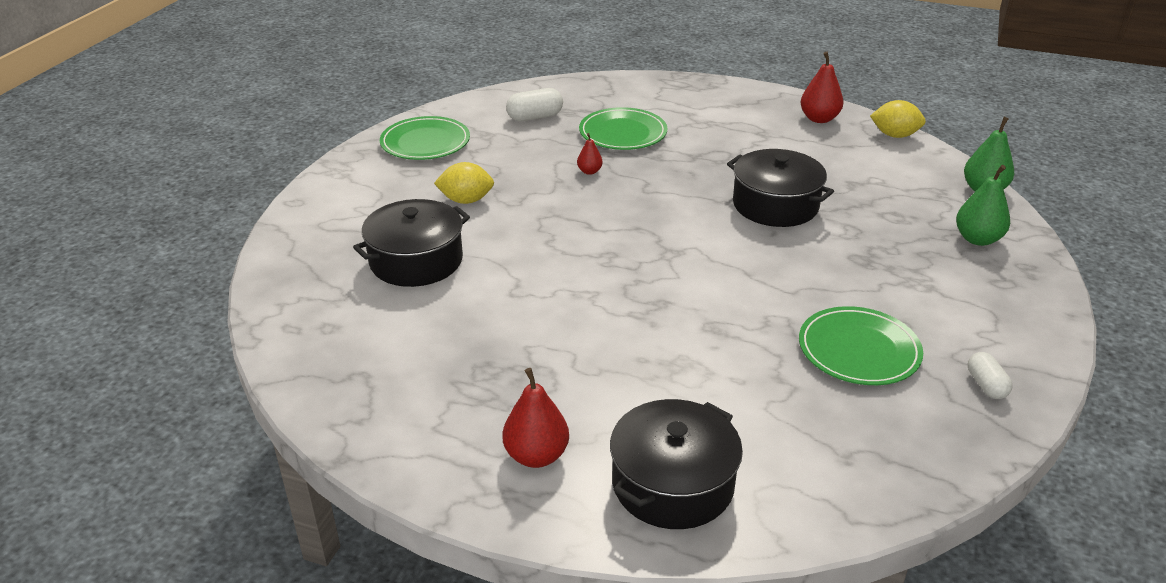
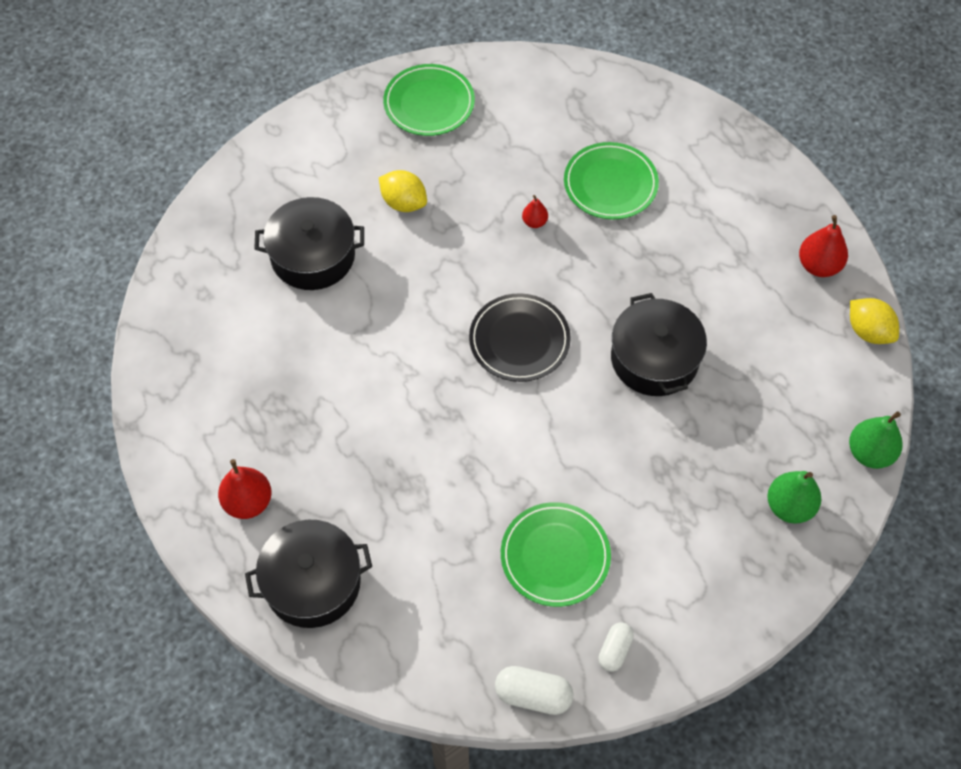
camera: 35 degrees right, 25 degrees up
white capsule [506,88,563,121] -> white capsule moved to [495,666,574,715]
none -> black plate [469,293,571,382]

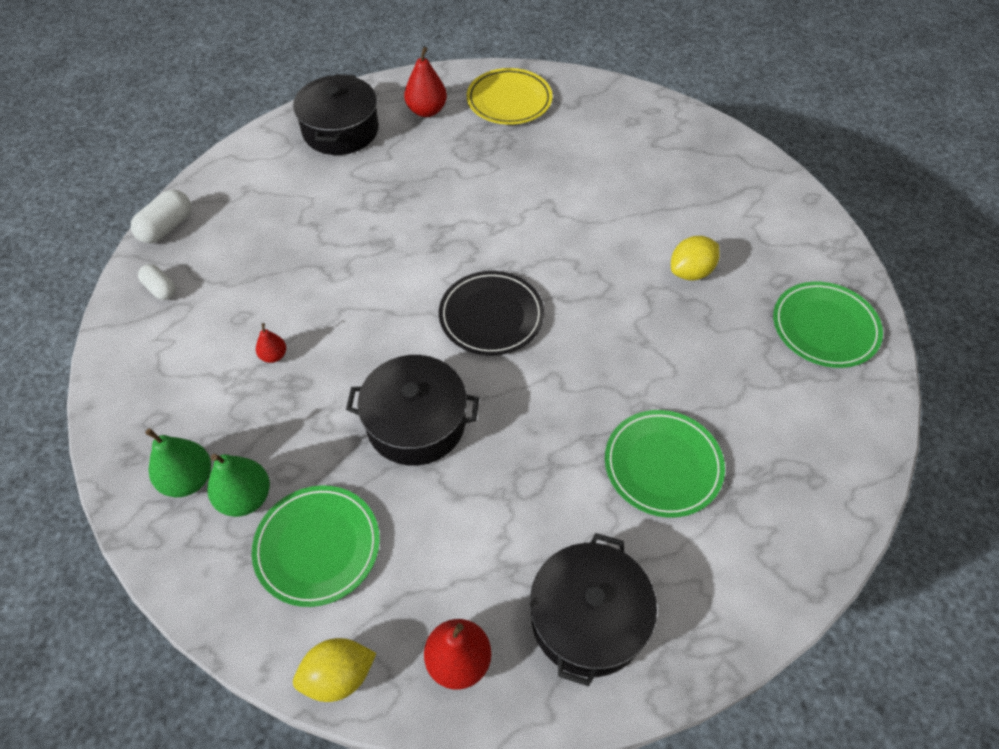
camera: 110 degrees right, 5 degrees down
black pot [254,197,364,290] -> black pot moved to [530,533,657,686]
green plate [501,502,611,607] -> green plate moved to [252,486,380,607]
red pear [522,195,548,228] -> red pear moved to [256,323,286,363]
green pear [849,411,903,469] -> green pear moved to [207,454,270,517]
none -> yellow plate [467,68,553,125]

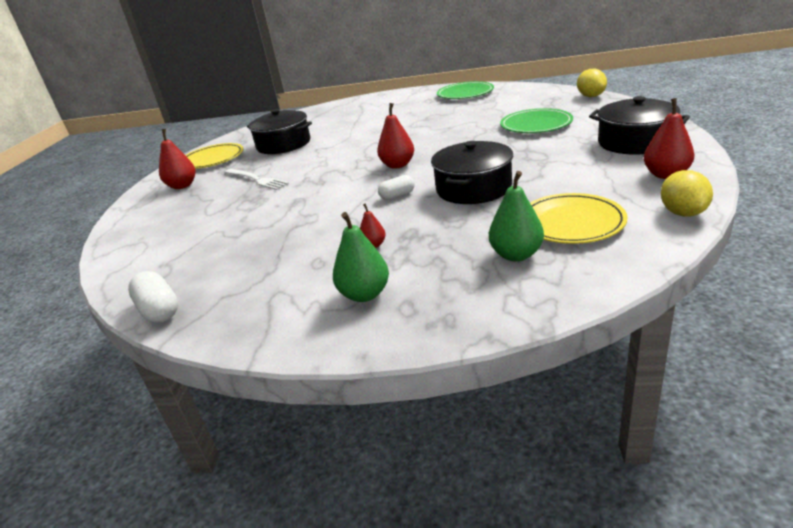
camera: 65 degrees left, 25 degrees down
white capsule [138,264,176,300] -> white capsule moved to [378,175,415,200]
green pear [145,428,211,497] -> green pear moved to [333,212,389,302]
green plate [252,486,380,607] -> yellow plate [530,193,628,244]
black pot [293,74,379,155] -> black pot moved to [247,109,312,154]
black plate [439,271,544,355] -> red pear [377,103,414,169]
yellow lemon [671,236,720,280] -> yellow lemon moved to [577,69,607,97]
none -> white fork [224,169,289,190]

